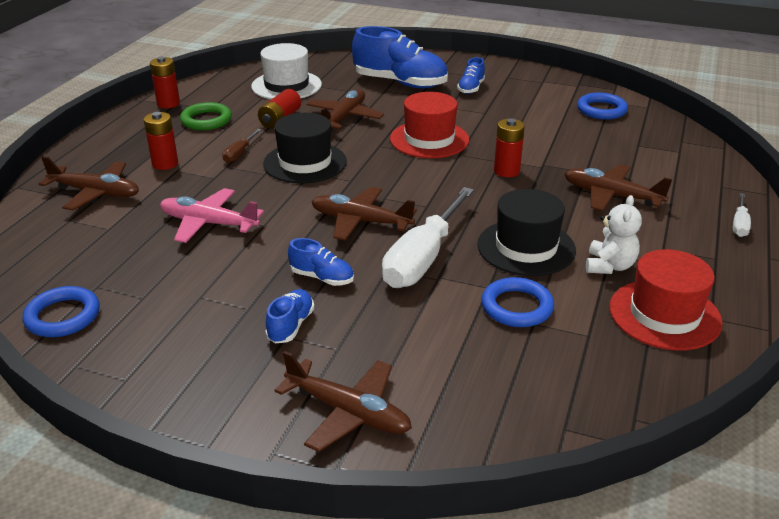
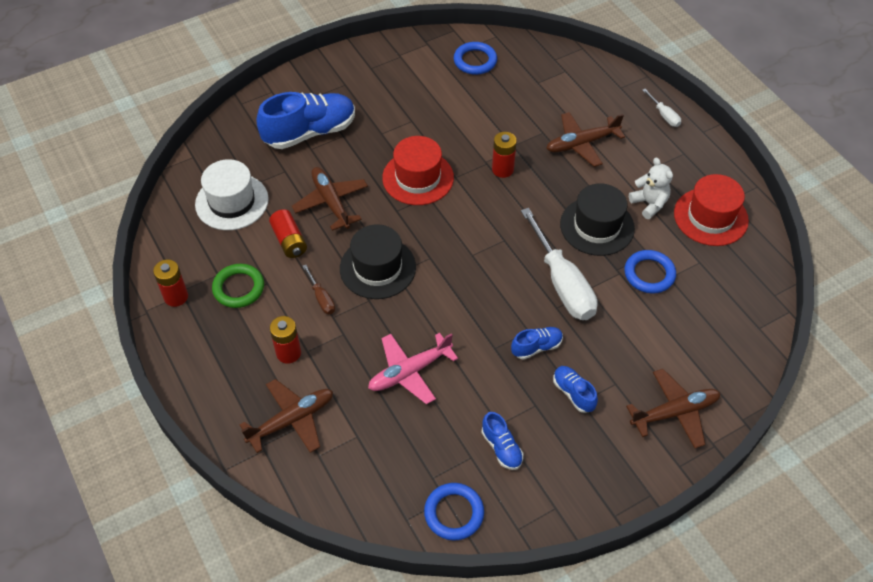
camera: 50 degrees left, 20 degrees up
brown plane [311,187,417,241] -> none
blue shoe [457,57,485,94] -> blue shoe moved to [482,412,523,470]

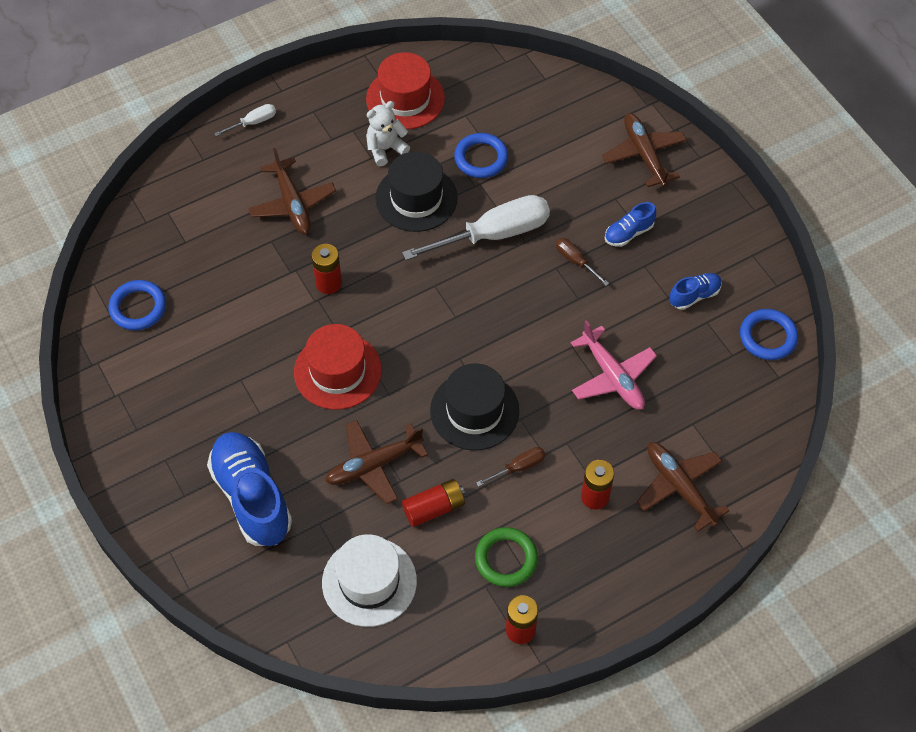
camera: 90 degrees left, 5 degrees up
blue shoe [511,327,563,360] -> brown screwdriver [556,238,609,286]

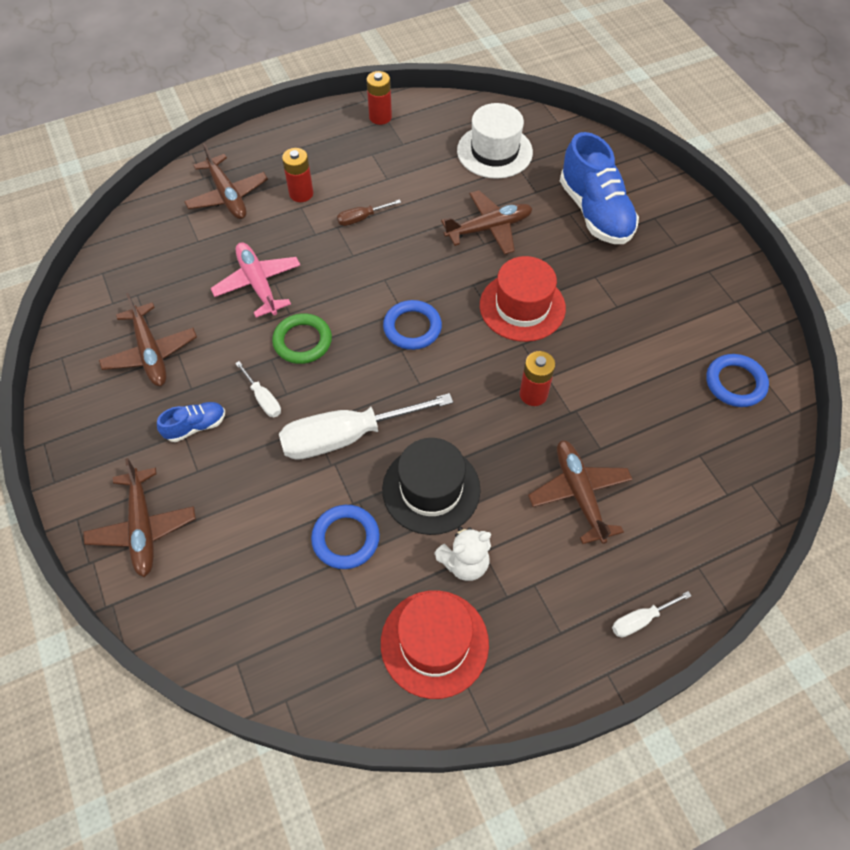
camera: 175 degrees left, 0 degrees up
red battery [402,479,465,527] -> none
black hat [430,363,519,450] -> none
green ring [475,527,538,587] -> green ring moved to [272,313,332,364]
brown screwdriver [556,238,609,286] -> white screwdriver [235,361,281,417]
blue shoe [670,273,722,310] -> brown plane [99,293,197,386]
blue ring [740,309,798,360] -> blue ring moved to [383,300,442,350]

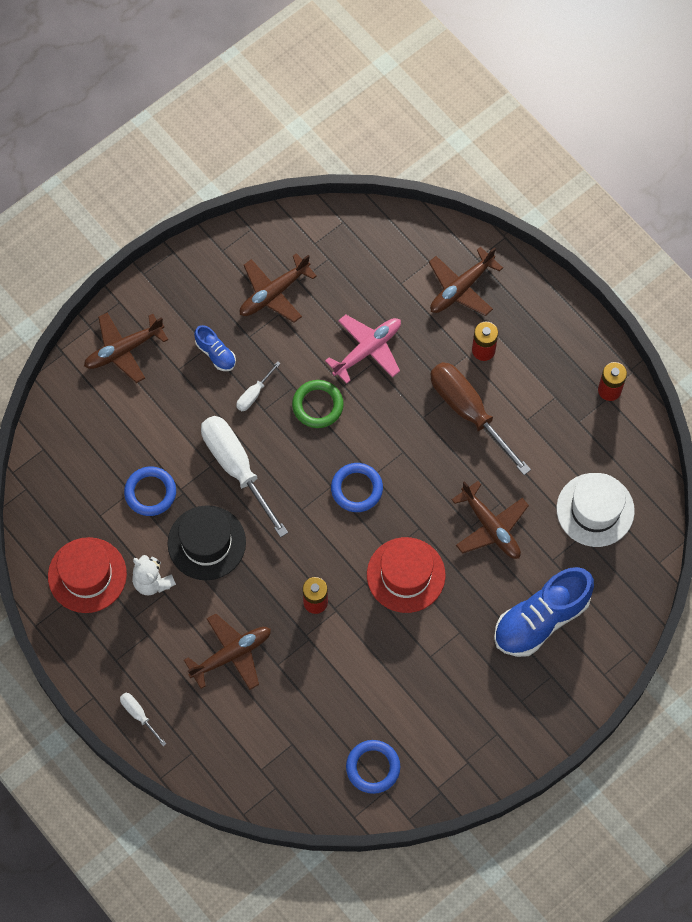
camera: 75 degrees right, 10 degrees up
brown screwdriver [337,199,401,226] -> brown screwdriver [431,362,531,475], size x2.22

